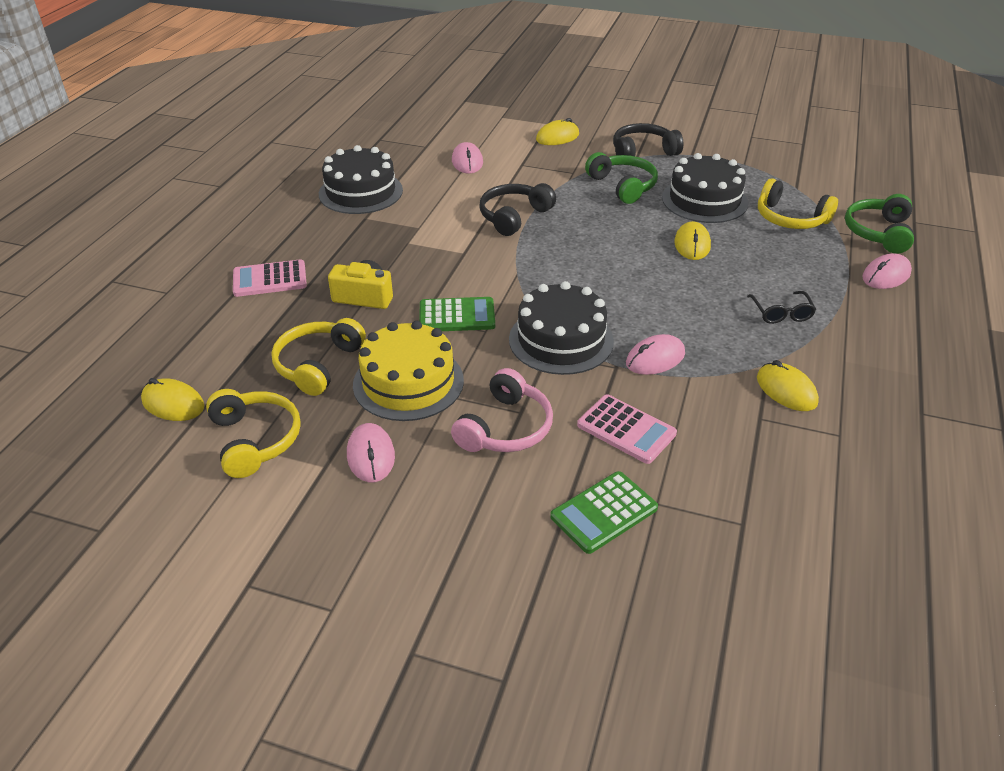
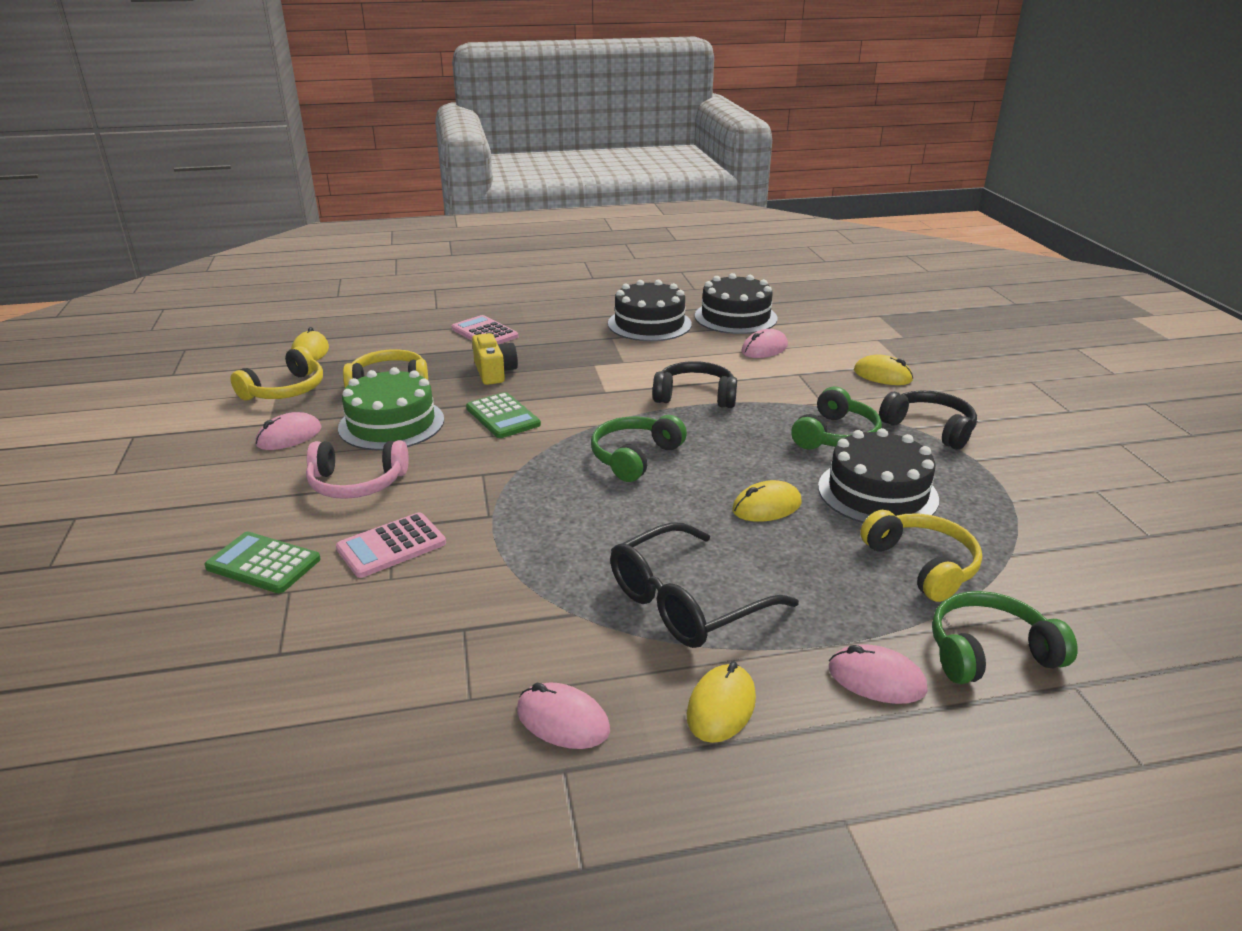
camera: 60 degrees right, 10 degrees down
yellow cake [353,321,464,421] -> green cake [338,367,444,451]
black cake [509,281,614,375] -> black cake moved to [695,273,778,334]
pink calculator [577,394,677,464] -> pink calculator turned 45 degrees clockwise [336,512,446,578]
pink mouse [626,334,685,375] -> pink mouse moved to [517,683,610,749]
black glasses [747,291,816,324] -> black glasses [610,522,799,648], size x1.99
yellow mouse [757,360,819,411] -> yellow mouse moved to [687,661,756,743]
yellow headphones [758,178,838,229] -> yellow headphones turned 150 degrees clockwise [860,510,982,602]
none -> green headphones [591,415,687,482]

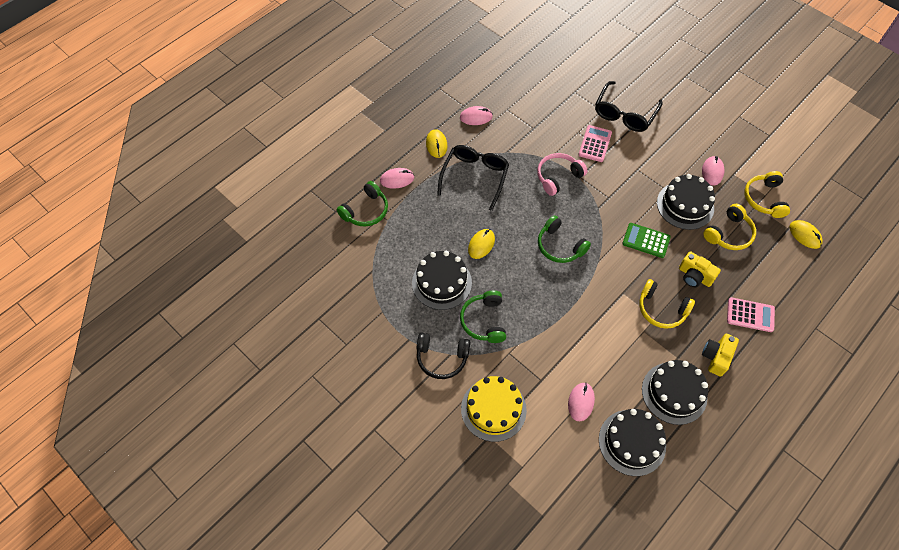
camera: 145 degrees right, 30 degrees up
green calculator [205,532,321,593] -> black glasses [595,81,663,132]
pink headphones [306,440,409,499] -> pink headphones moved to [537,153,588,196]
green cake [338,367,444,451] -> black cake [657,174,715,230]
green headphones [591,415,687,482] -> green headphones turned 135 degrees clockwise [538,215,591,263]
black headphones [653,361,737,408] -> none
yellow mouse [854,355,913,385] -> yellow cake [461,376,527,442]
yellow headphones [860,510,982,602] -> yellow headphones moved to [639,279,695,329]
none -> yellow camera [702,334,739,377]

